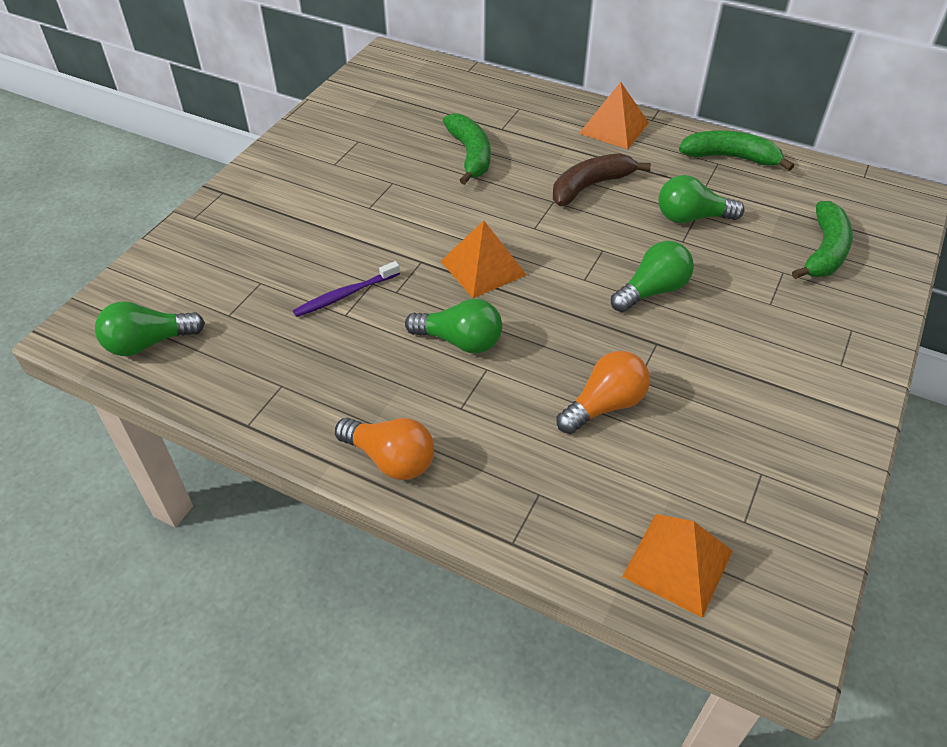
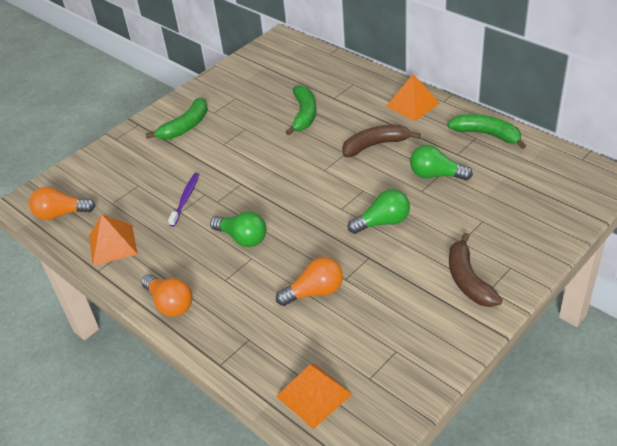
camera: 20 degrees right, 5 degrees down
green light bulb [95,301,205,356] -> orange light bulb [29,187,95,220]
purple toothbrush [293,261,400,317] -> purple toothbrush turned 120 degrees clockwise [168,173,199,227]
orange pyramid [440,221,527,298] -> orange pyramid moved to [89,214,137,266]
green banana [792,201,853,279] -> green banana moved to [146,98,208,140]
none -> brown banana [449,233,502,307]

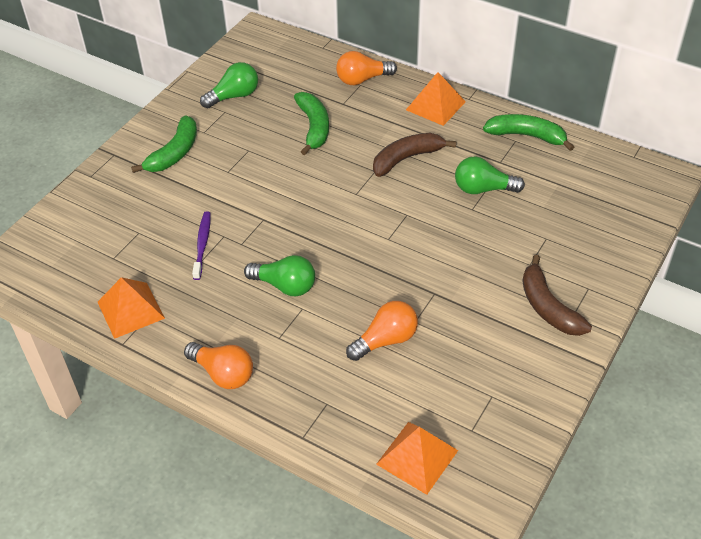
camera: 15 degrees left, 5 degrees up
orange light bulb [29,187,95,220] -> orange light bulb moved to [336,51,397,85]
green light bulb [348,189,410,234] -> green light bulb moved to [200,62,258,108]

